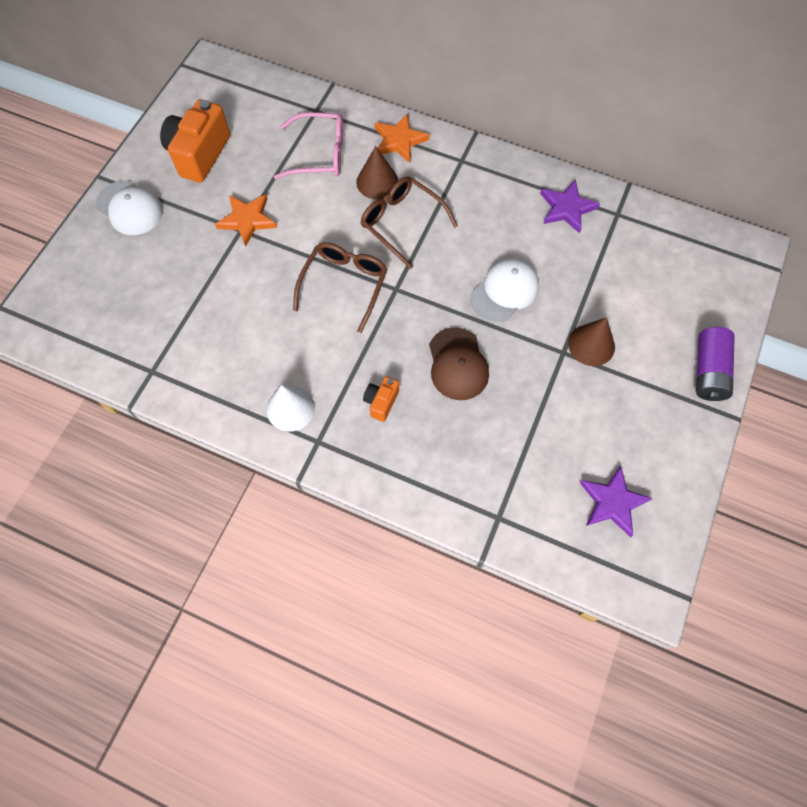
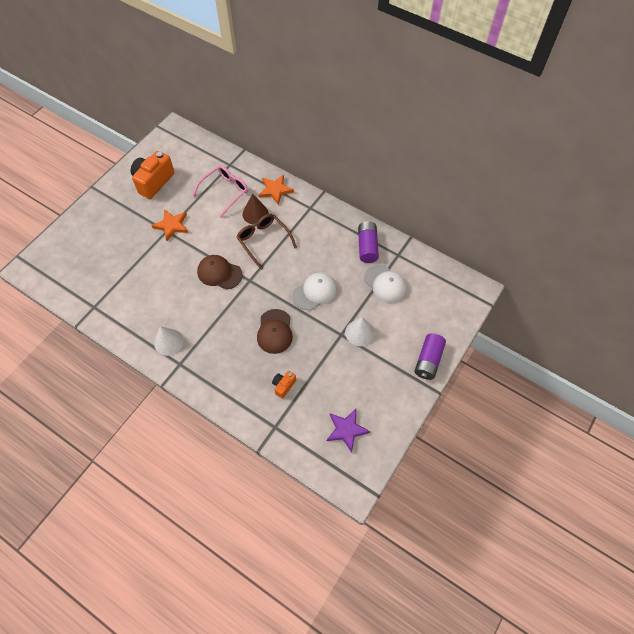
camera: 10 degrees right, 5 degrees down
white cap [96,180,163,235] -> white cap moved to [364,264,407,303]
pink glasses [274,112,343,179] -> pink glasses turned 60 degrees counterclockwise [192,165,248,218]
brown glasses [293,242,387,333] -> brown cap [197,255,242,290]
orange camera [363,376,399,422] -> orange camera moved to [272,371,296,399]
purple star [540,180,600,234] -> purple battery [358,221,379,263]
brown cone [568,317,615,366] -> white cone [345,317,374,346]

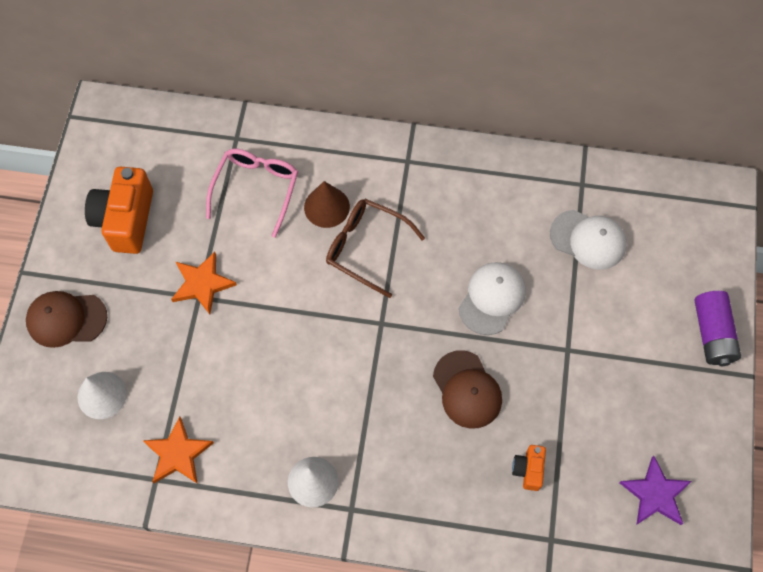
camera: 25 degrees left, 5 degrees up
brown cap [197,255,242,290] -> brown cap moved to [26,291,107,348]
orange star [258,175,294,205] -> orange star moved to [142,416,214,484]
white cone [345,317,374,346] -> white cone moved to [78,372,127,419]
purple battery [358,221,379,263] -> none

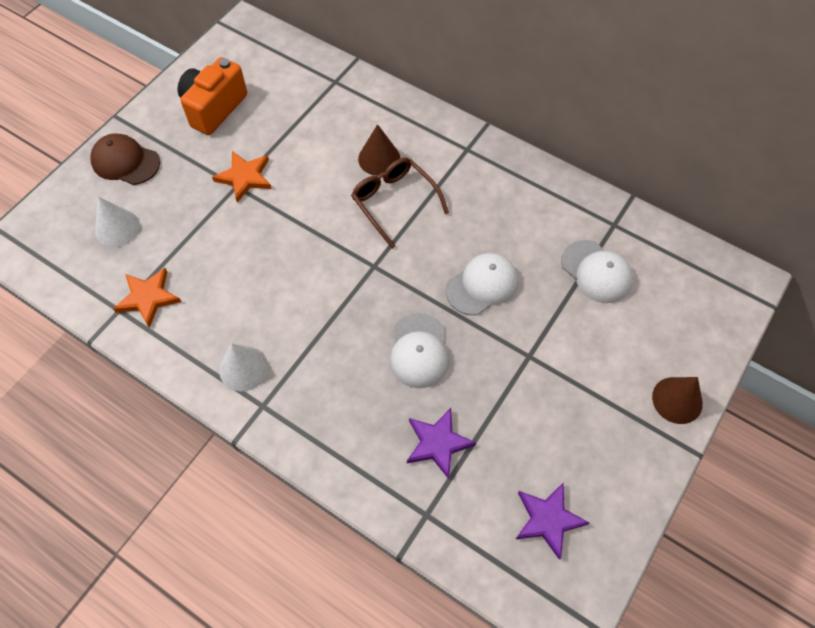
camera: 25 degrees right, 5 degrees down
pink glasses [206,148,298,238] -> none
brown cap [433,350,502,429] -> white cap [390,313,449,388]
orange camera [512,445,546,491] -> purple star [407,408,476,479]
purple battery [695,291,741,366] -> brown cone [652,377,703,424]

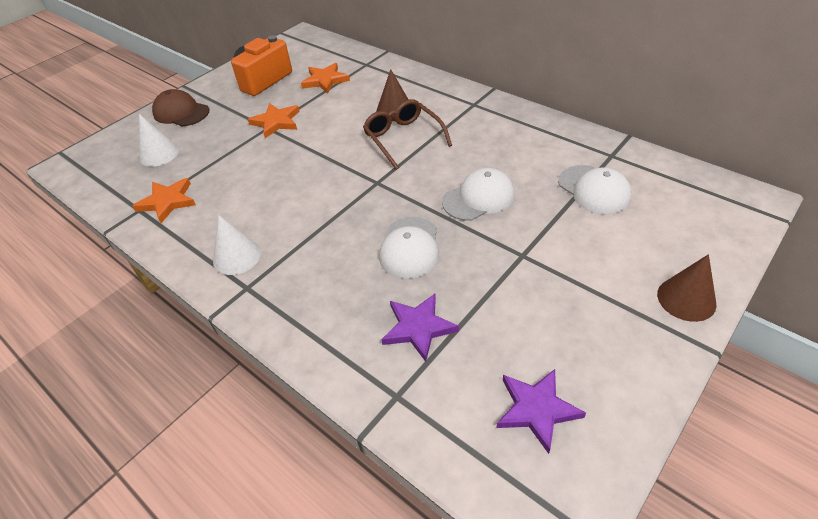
camera: 10 degrees right, 15 degrees down
none -> orange star [301,63,350,94]

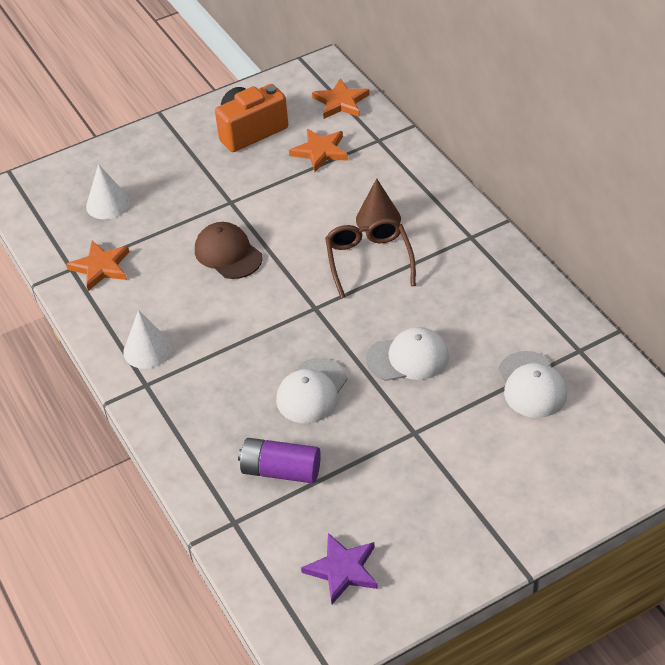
camera: 20 degrees right, 0 degrees up
brown cap [152,89,210,127] -> brown cap moved to [195,222,263,279]
orange star [248,103,300,138] -> orange star moved to [312,78,370,119]
purple star [381,294,459,362] -> purple battery [238,438,321,483]
brown cone [657,254,716,322] -> none

